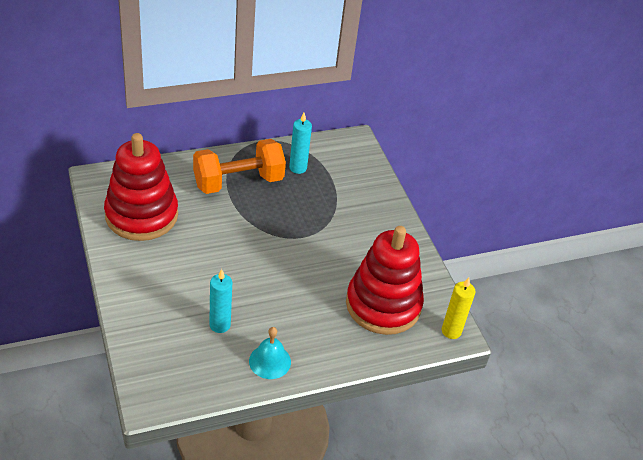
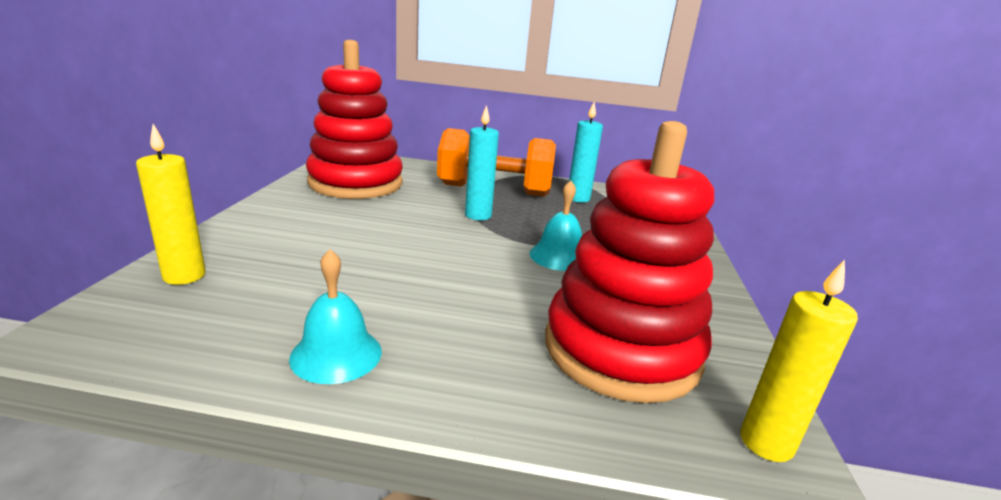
camera: 30 degrees right, 20 degrees down
turquoise candle [209,269,232,333] -> turquoise candle moved to [465,105,499,220]
none -> yellow candle [136,124,206,285]
none -> turquoise bell [529,181,582,271]

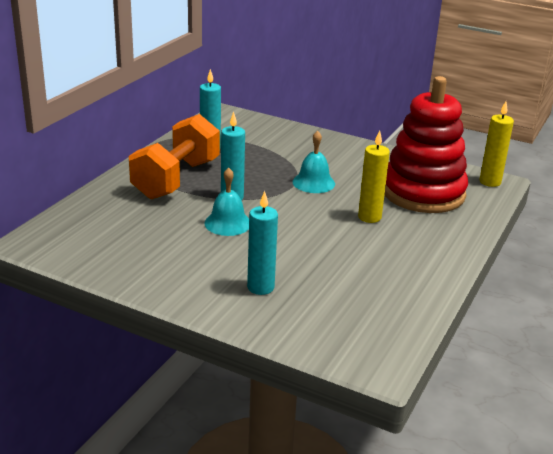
camera: 70 degrees left, 5 degrees up
yellow candle [136,124,206,285] -> yellow candle moved to [358,130,390,223]
turquoise bell [289,249,382,384] -> turquoise bell moved to [204,168,249,236]
red stacking toy [306,40,403,199] -> none
none -> turquoise candle [247,191,278,295]

